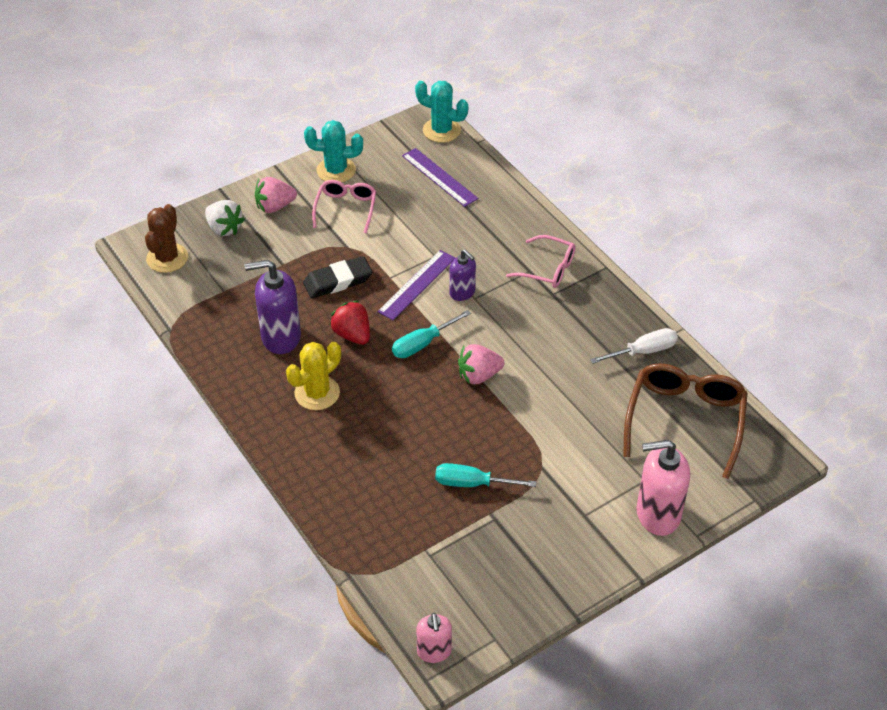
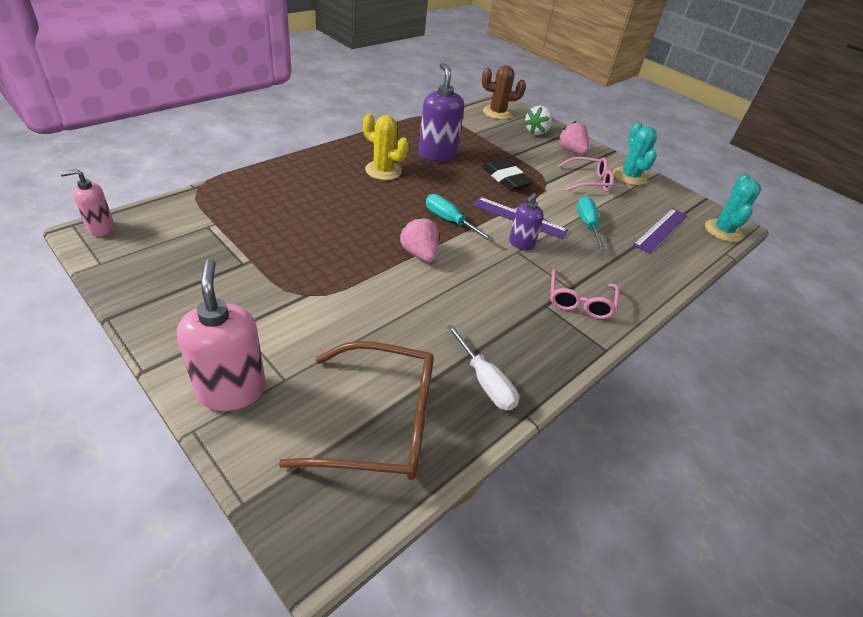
camera: 75 degrees right, 5 degrees down
red strawberry [330,301,370,345] -> none
turquoise screwdriver [435,463,536,487] -> turquoise screwdriver moved to [577,196,606,250]

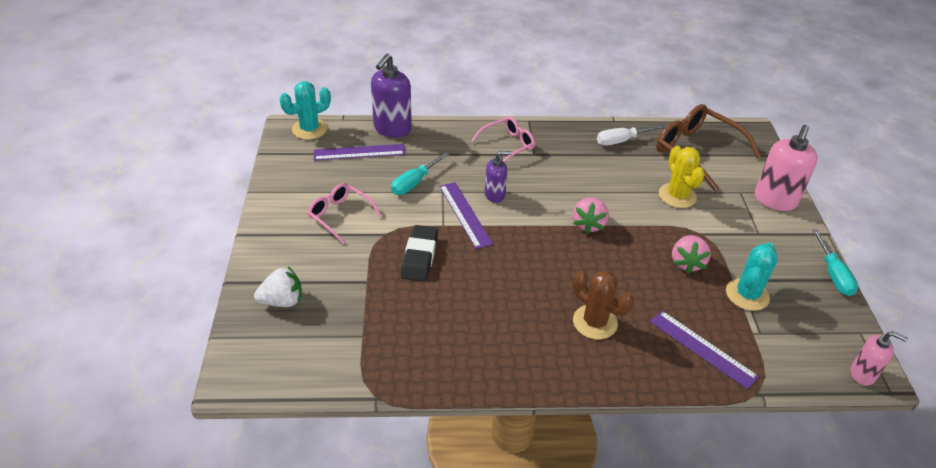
camera: 135 degrees left, 0 degrees up
yellow cactus [363,114,409,180] -> yellow cactus moved to [659,146,705,208]
purple soap dispenser [418,62,464,162] -> purple soap dispenser moved to [371,54,412,138]
turquoise screwdriver [426,194,494,241] -> turquoise screwdriver moved to [812,229,858,296]
white screwdriver [447,324,519,411] -> white screwdriver turned 120 degrees counterclockwise [597,125,665,146]
brown cactus [482,65,526,120] -> brown cactus moved to [573,270,634,340]
pink strawberry [557,121,589,154] -> pink strawberry moved to [672,235,711,274]
turquoise cactus [613,122,657,185] -> turquoise cactus moved to [726,243,778,311]
none -> purple ruler [650,311,759,389]

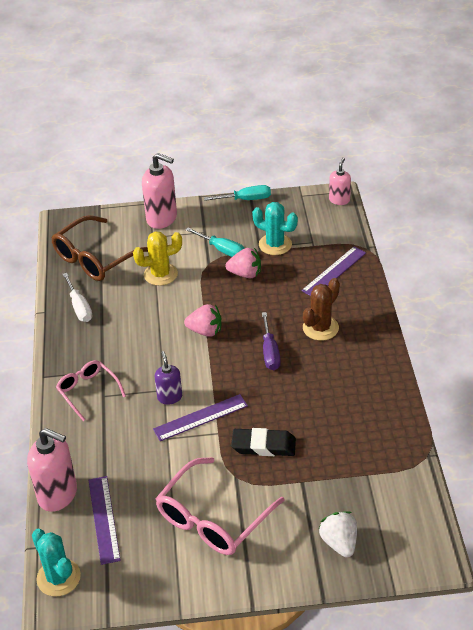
camera: 90 degrees left, 0 degrees up
pink glasses [307,183,381,243] -> pink glasses [155,457,285,555], size x1.67
purple soap dispenser [371,54,412,138] -> pink soap dispenser [27,428,77,512]
turquoise screwdriver [391,152,449,195] -> turquoise screwdriver moved to [186,228,245,257]
none -> purple screwdriver [262,312,281,370]

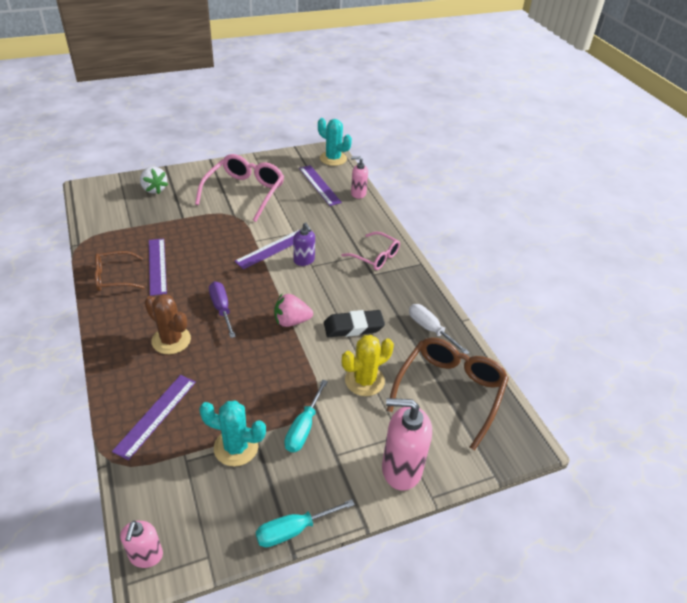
camera: 160 degrees right, 0 degrees up
pink soap dispenser [27,428,77,512] -> pink soap dispenser [351,156,368,199], size x0.58
turquoise screwdriver [186,228,245,257] -> turquoise screwdriver turned 90 degrees counterclockwise [284,380,328,452]
pink strawberry [225,248,261,278] -> none
black eraser [231,428,296,456] -> black eraser moved to [324,310,385,337]
brown cactus [303,278,340,341] -> brown cactus turned 75 degrees counterclockwise [144,294,191,354]
none -> brown glasses [94,251,145,291]
none -> purple ruler [149,238,167,296]

